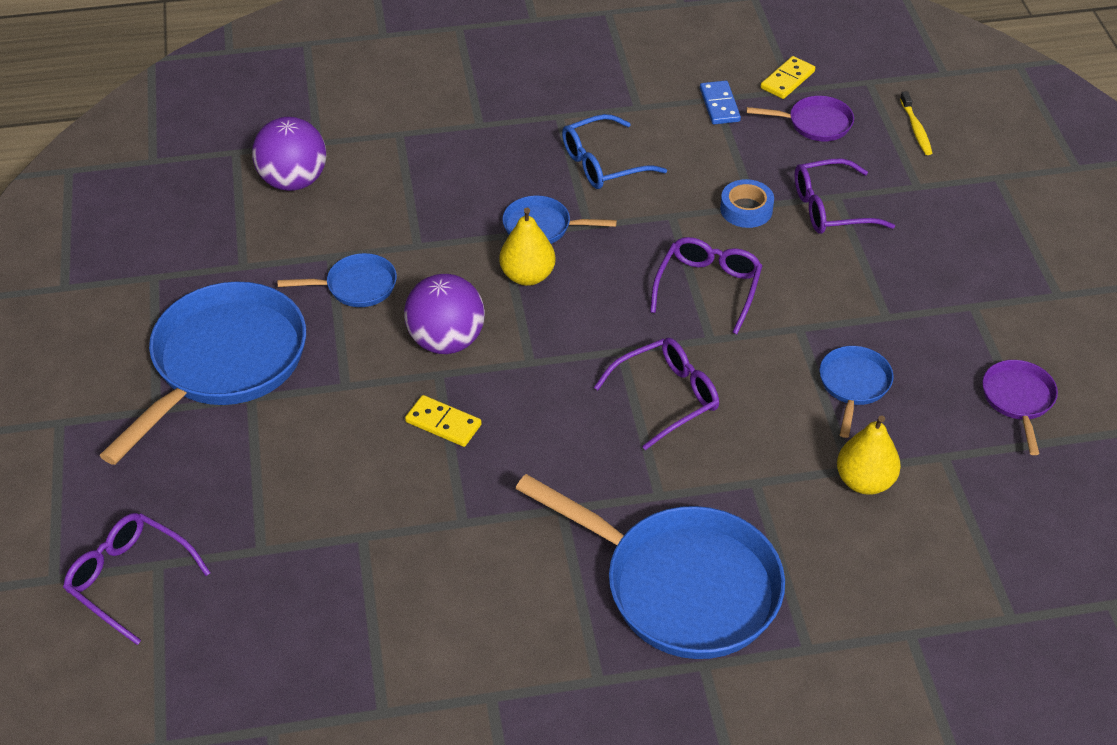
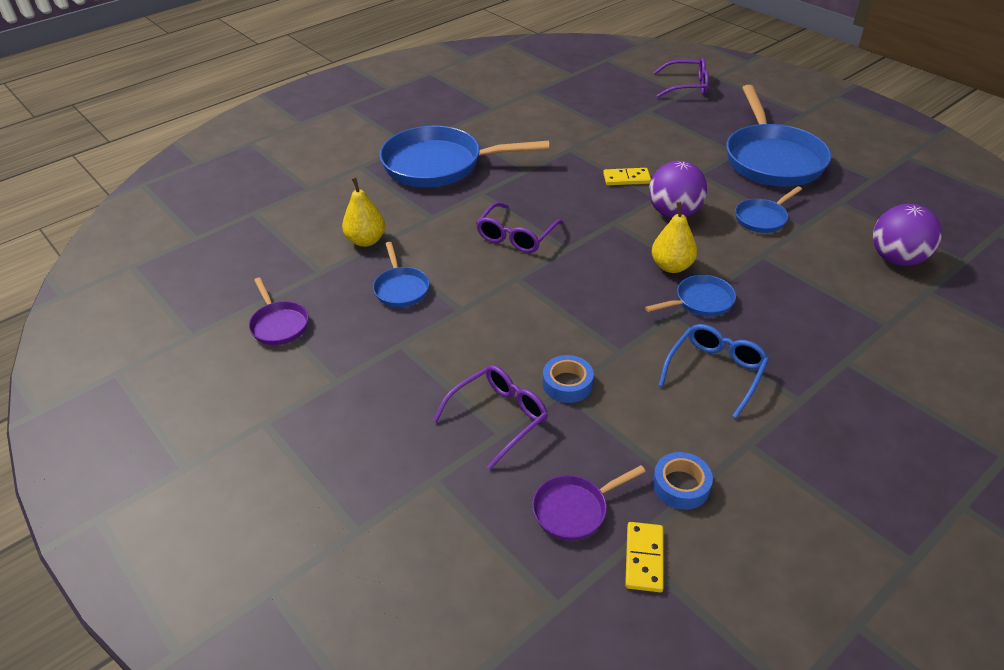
camera: 150 degrees right, 5 degrees down
purple glasses [650,237,762,334] -> none
blue domino [700,80,741,124] -> blue tape [653,452,713,510]
yellow toothbrush [900,91,932,155] -> none

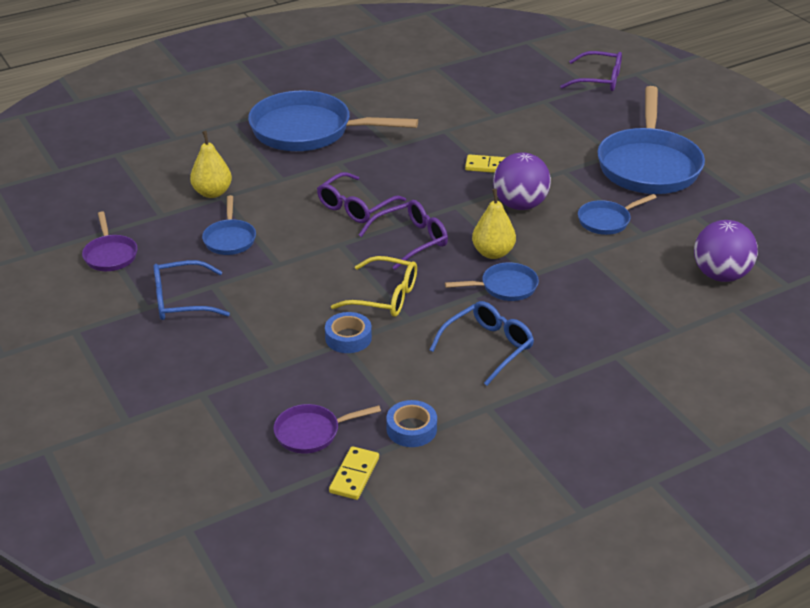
camera: 10 degrees right, 5 degrees down
purple glasses [433,365,548,469] -> purple glasses moved to [359,200,448,270]
none -> blue glasses [154,260,230,320]
none -> yellow glasses [331,256,417,317]

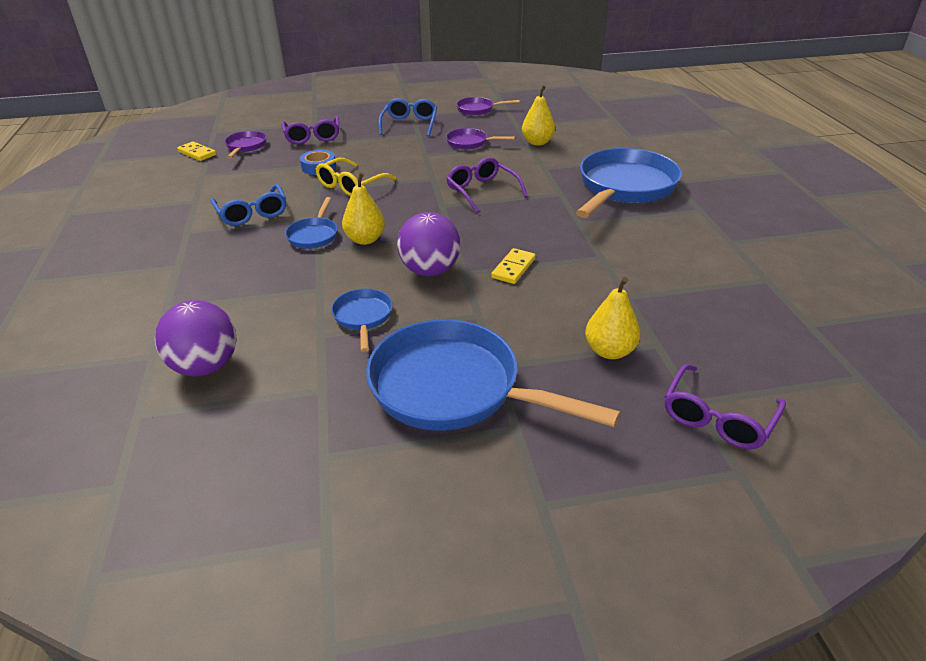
camera: 110 degrees right, 0 degrees up
blue pan [202,195,256,255] -> purple pan [446,128,515,150]
purple glasses [359,200,448,270] -> purple glasses moved to [281,116,339,144]
blue tape [386,400,437,447] -> none
none -> yellow pear [585,277,641,359]

